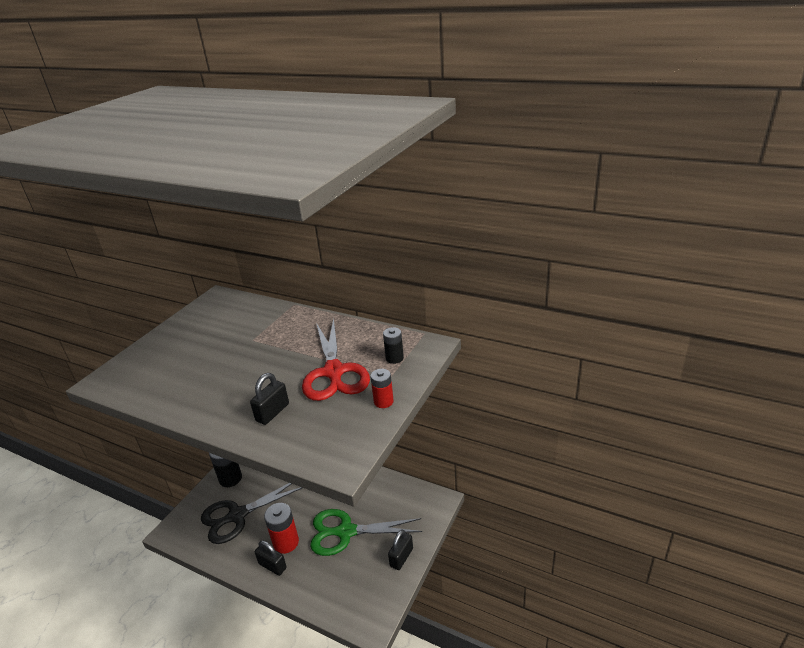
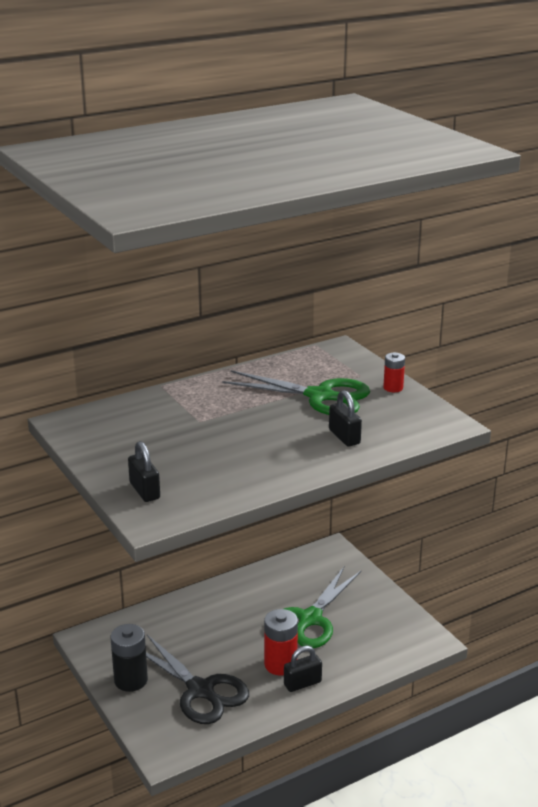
camera: 60 degrees left, 5 degrees down
black scissors [201,483,302,544] -> black scissors turned 45 degrees counterclockwise [146,635,249,724]
red scissors [302,318,370,401] -> green scissors [223,370,370,415]
black battery [383,327,404,364] -> none
black padlock [388,530,413,570] -> black padlock moved to [128,441,160,502]

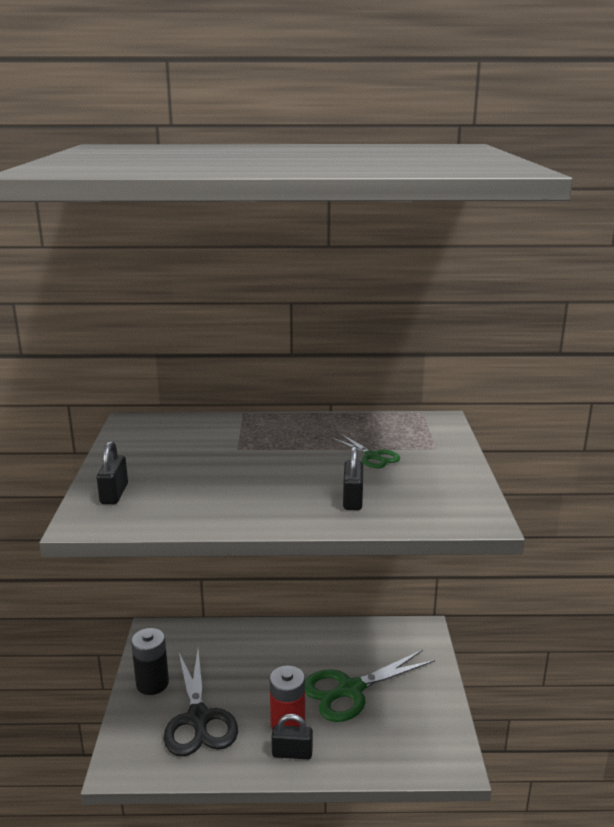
camera: 30 degrees right, 5 degrees down
green scissors [223,370,370,415] -> green scissors [332,434,400,468], size x0.51
red battery [383,353,405,392] -> none

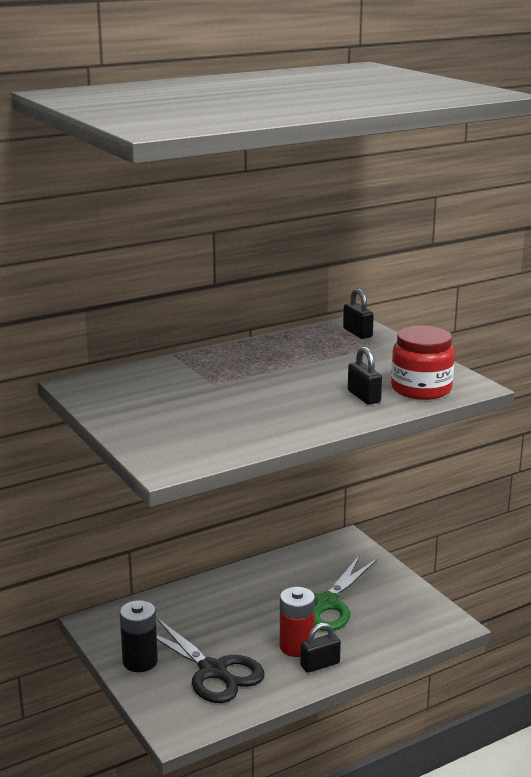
camera: 30 degrees left, 0 degrees up
black padlock [97,441,128,504] -> black padlock moved to [343,288,374,339]
green scissors [332,434,400,468] -> none
none -> red jar [391,326,455,400]

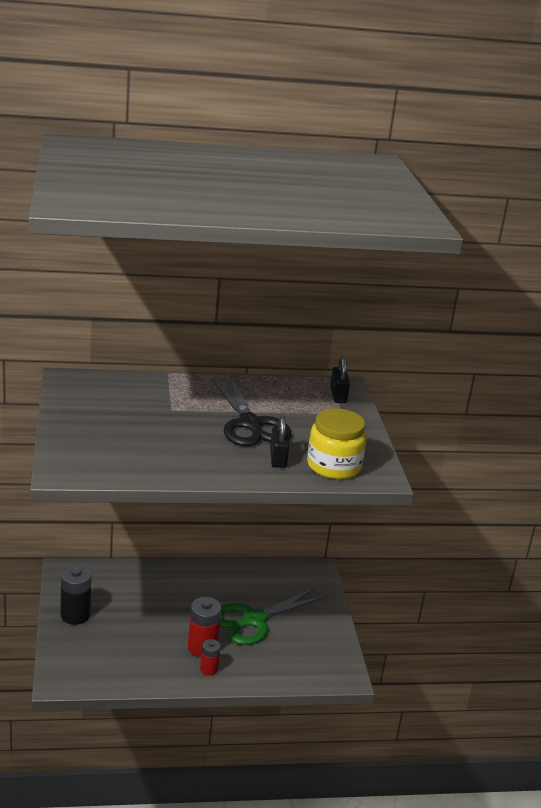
camera: 20 degrees right, 5 degrees up
black scissors [156,617,265,703] -> black scissors moved to [212,376,292,447]
black padlock [300,622,341,673] -> red battery [200,639,221,675]
red jar [391,326,455,400] -> yellow jar [307,408,367,479]

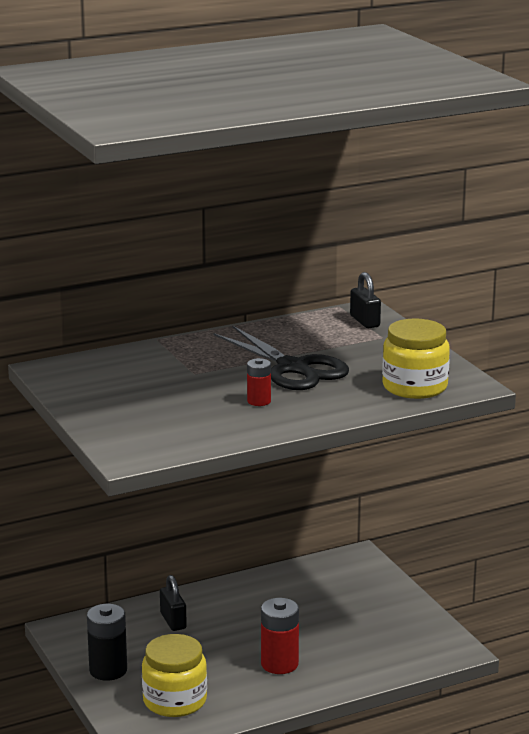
camera: 15 degrees left, 5 degrees down
red battery [200,639,221,675] -> red battery moved to [247,358,271,406]
green scissors [220,587,327,645] -> none
black padlock [270,416,289,468] -> black padlock moved to [160,575,187,631]
none -> yellow jar [142,634,207,717]

